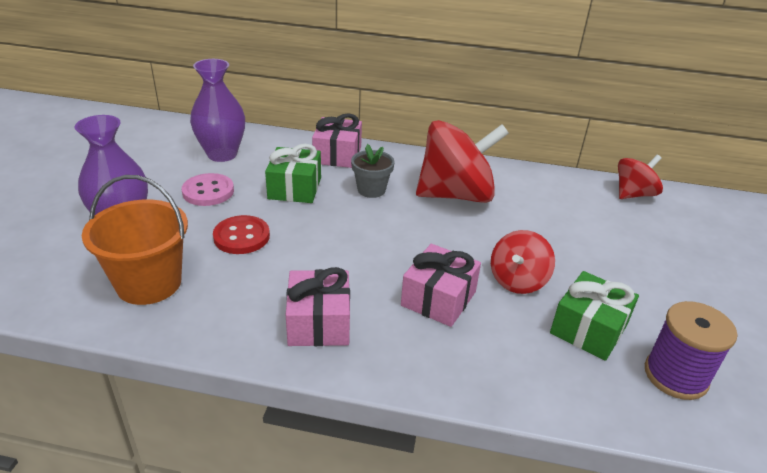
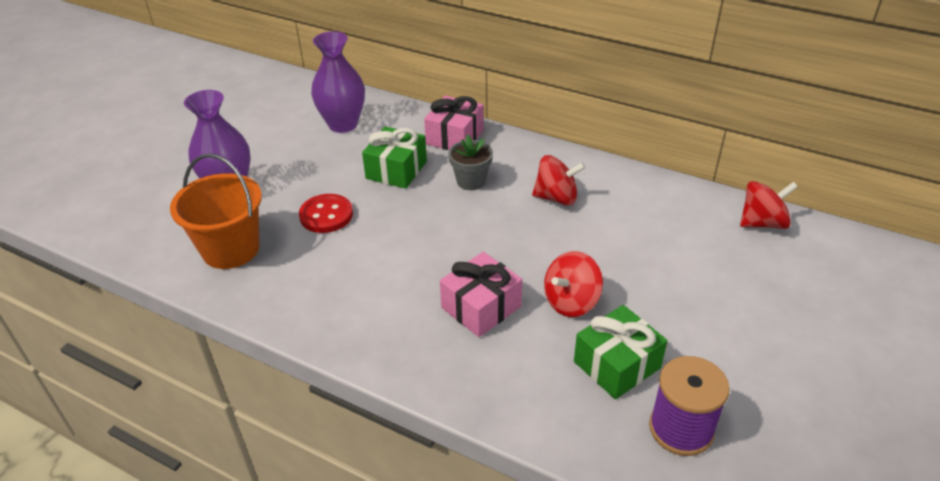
camera: 20 degrees right, 5 degrees up
pink button [182,173,234,206] -> none
pink gift [286,267,350,346] -> none
red spinning top [416,120,509,203] -> red spinning top [532,155,586,206], size x0.55

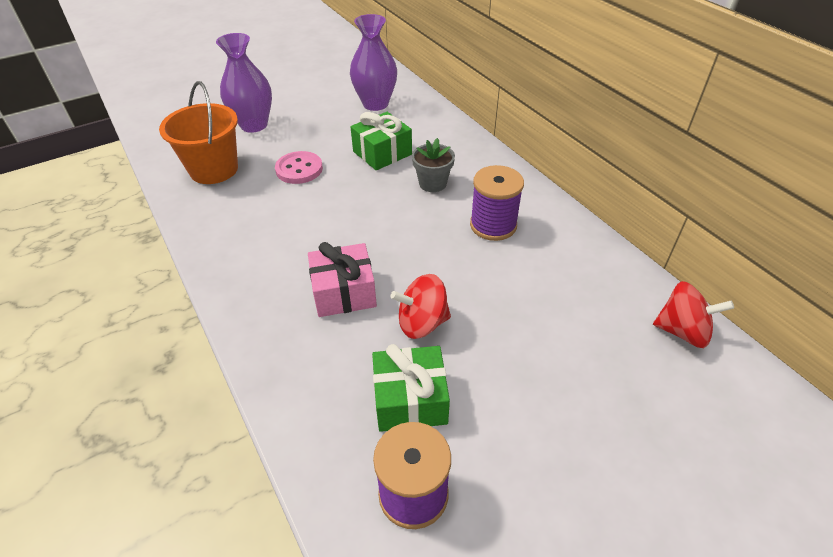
camera: 30 degrees right, 5 degrees up
red button [299,194,353,233] -> pink button [275,151,323,184]
pink gift [424,96,484,150] -> none
red spinning top [532,155,586,206] -> purple spool [470,165,524,241]

